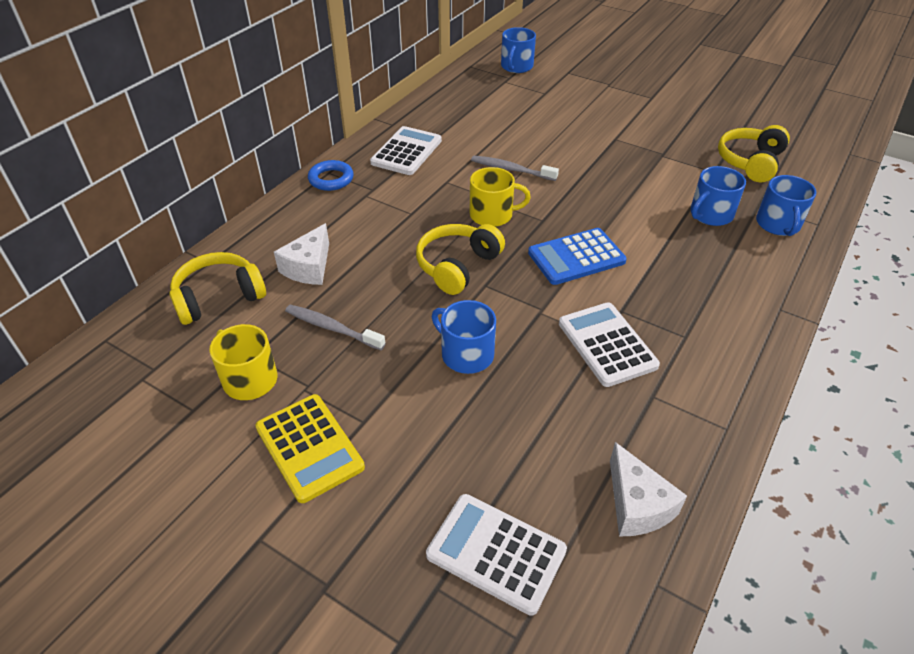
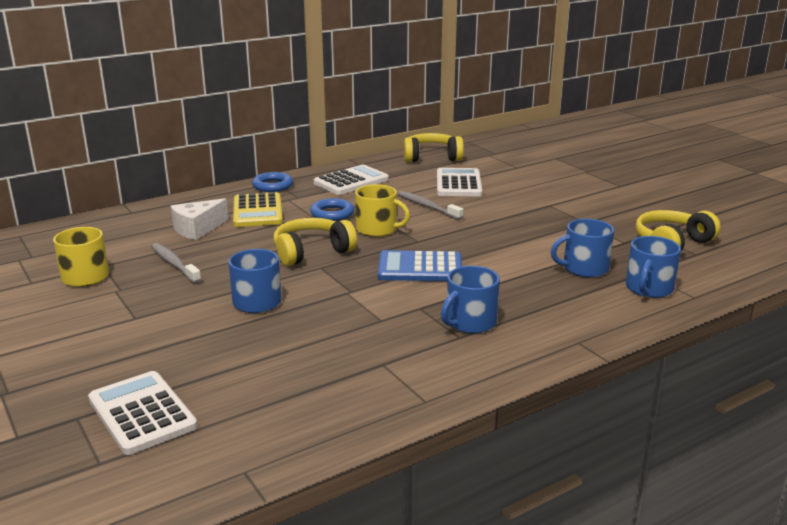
camera: 25 degrees right, 20 degrees down
yellow headphones [169,252,266,325] -> yellow headphones moved to [403,133,464,162]
yellow calculator [255,394,365,503] -> yellow calculator moved to [233,192,283,227]
blue mug [501,27,536,73] -> blue mug moved to [441,266,500,333]
white calculator [559,302,660,387] -> white calculator moved to [437,168,482,196]
white cheese [610,442,687,537] -> none
none -> blue ring [310,198,354,221]

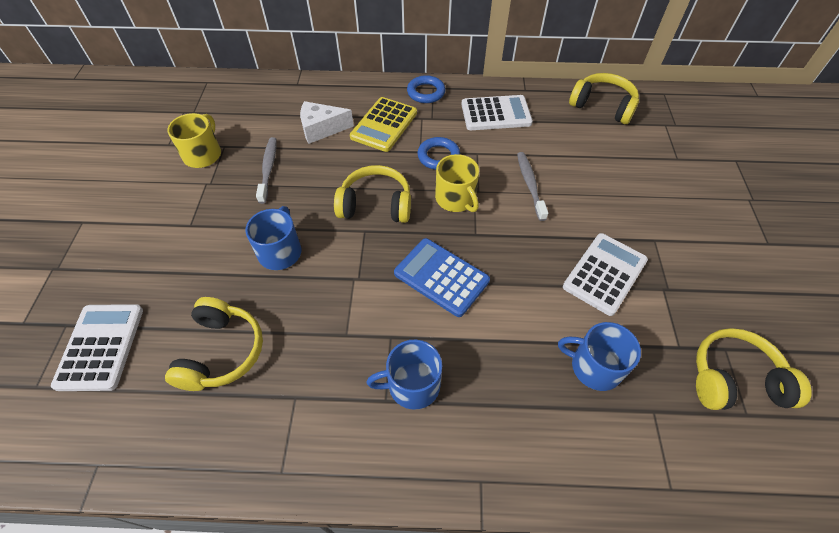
camera: 35 degrees right, 30 degrees up
white calculator [437,168,482,196] -> white calculator moved to [563,233,648,316]
blue mug [626,236,681,298] -> none
none -> yellow headphones [165,297,263,391]

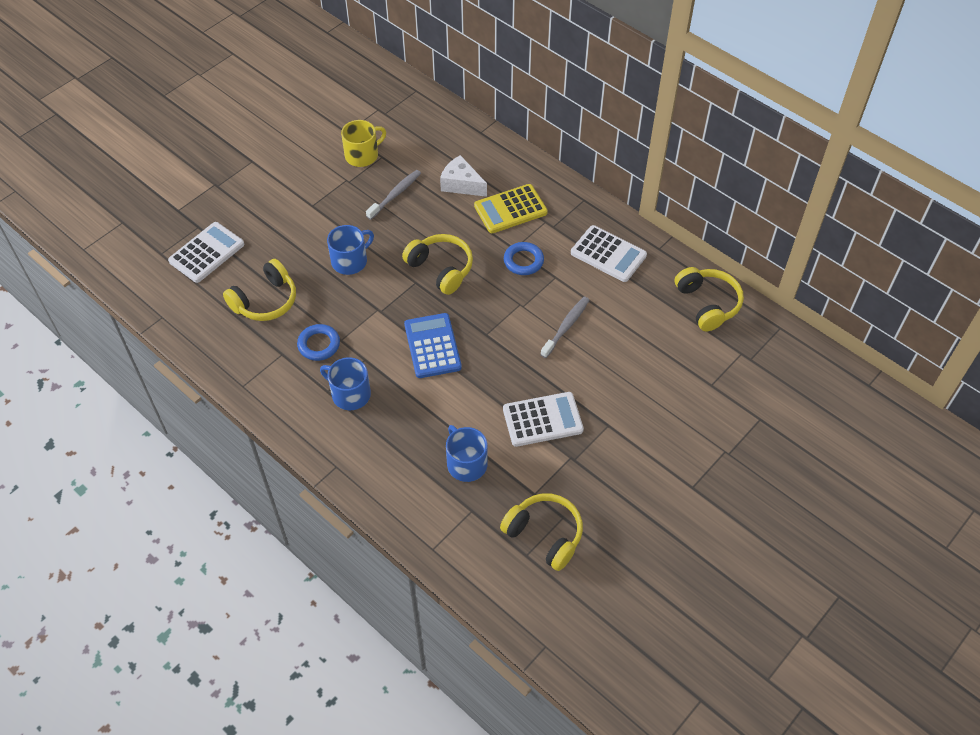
camera: 40 degrees right, 0 degrees up
blue ring [407,75,445,103] -> blue ring moved to [297,324,340,361]
yellow mug [435,154,479,212] -> none

